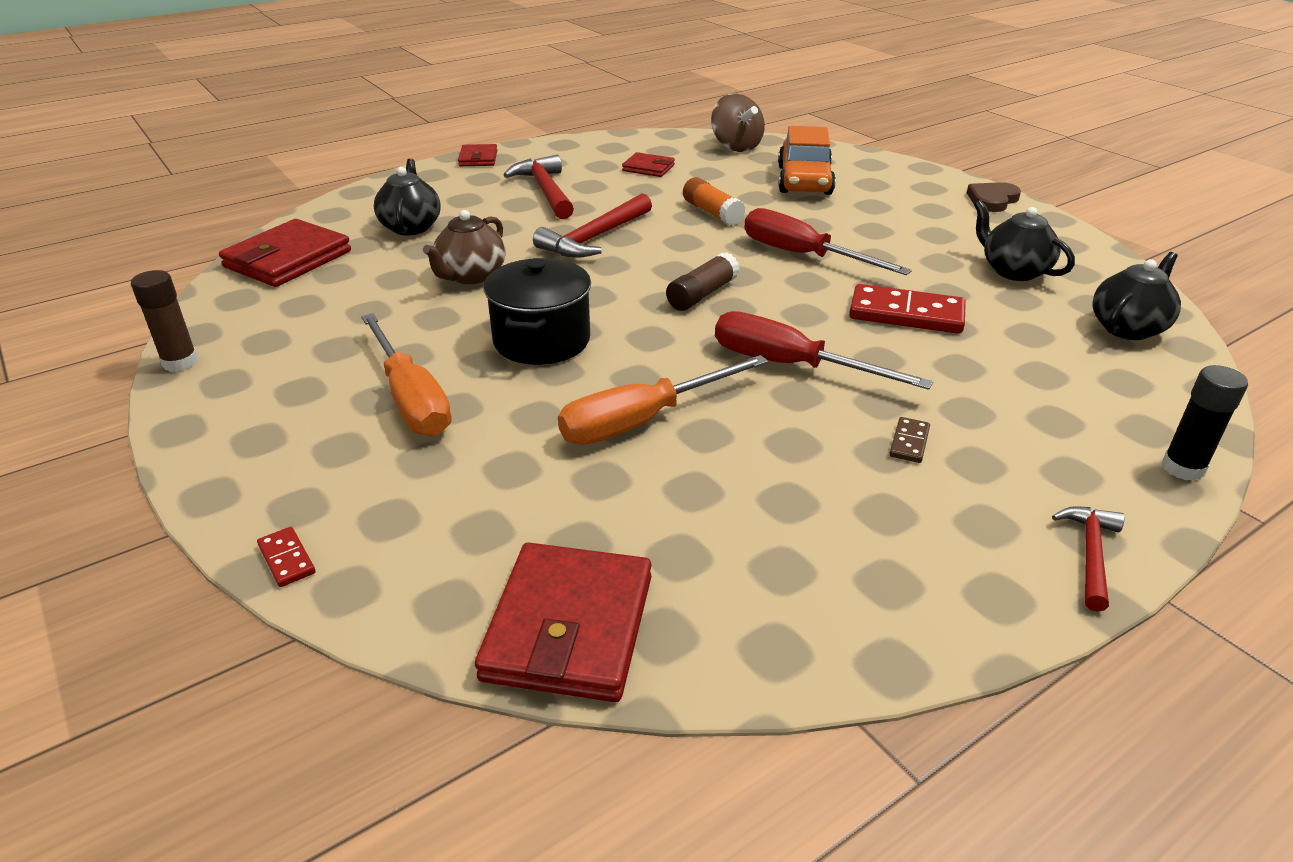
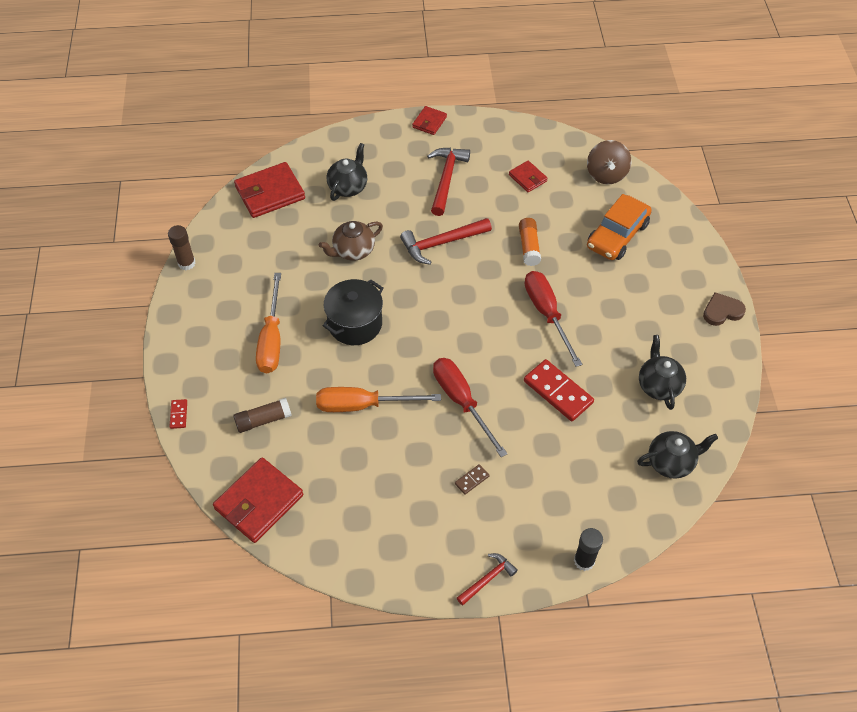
camera: 30 degrees right, 20 degrees up
brown glue stick [666,252,740,311] -> brown glue stick moved to [233,398,292,433]

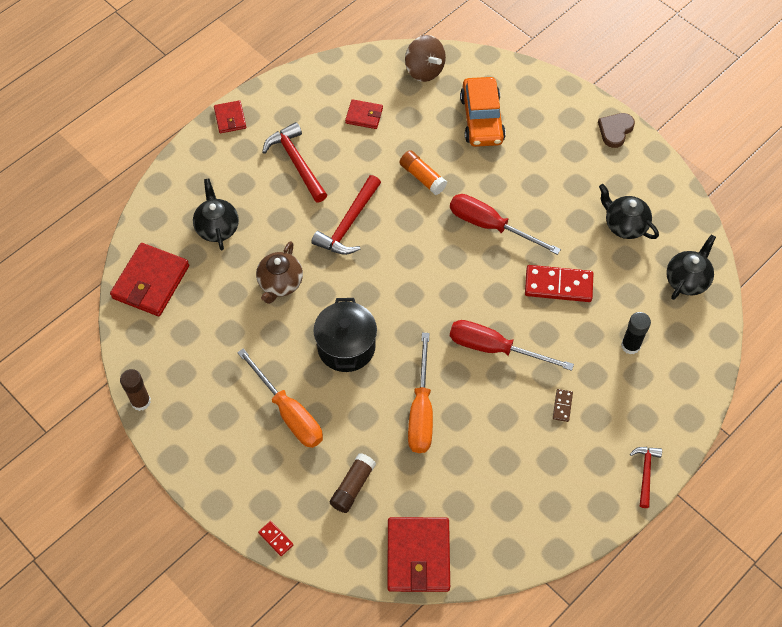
camera: 40 degrees left, 5 degrees up
orange screwdriver [316,387,441,412] -> orange screwdriver turned 45 degrees counterclockwise [408,333,433,453]
black glue stick [574,528,603,571] -> black glue stick moved to [621,312,651,354]

